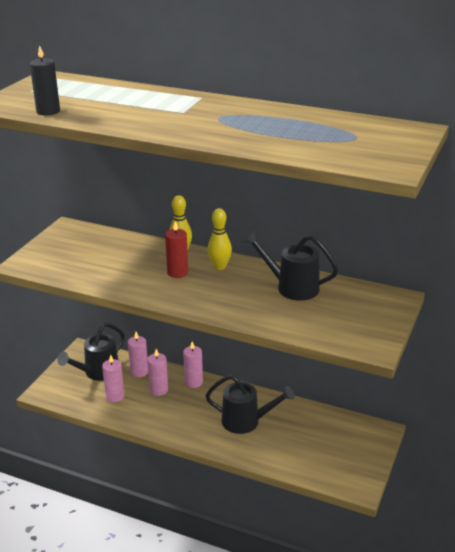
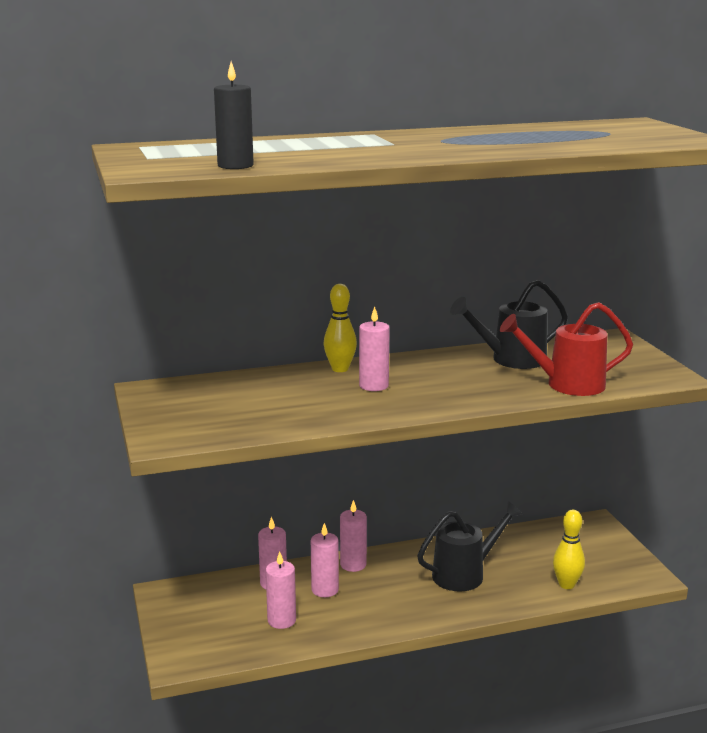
camera: 40 degrees left, 10 degrees down
black watering can [57,323,125,381] -> none
red candle [165,221,188,278] -> pink candle [359,307,390,391]
yellow bowling pin [208,208,232,270] -> yellow bowling pin moved to [553,510,585,589]
none -> red watering can [500,302,633,396]

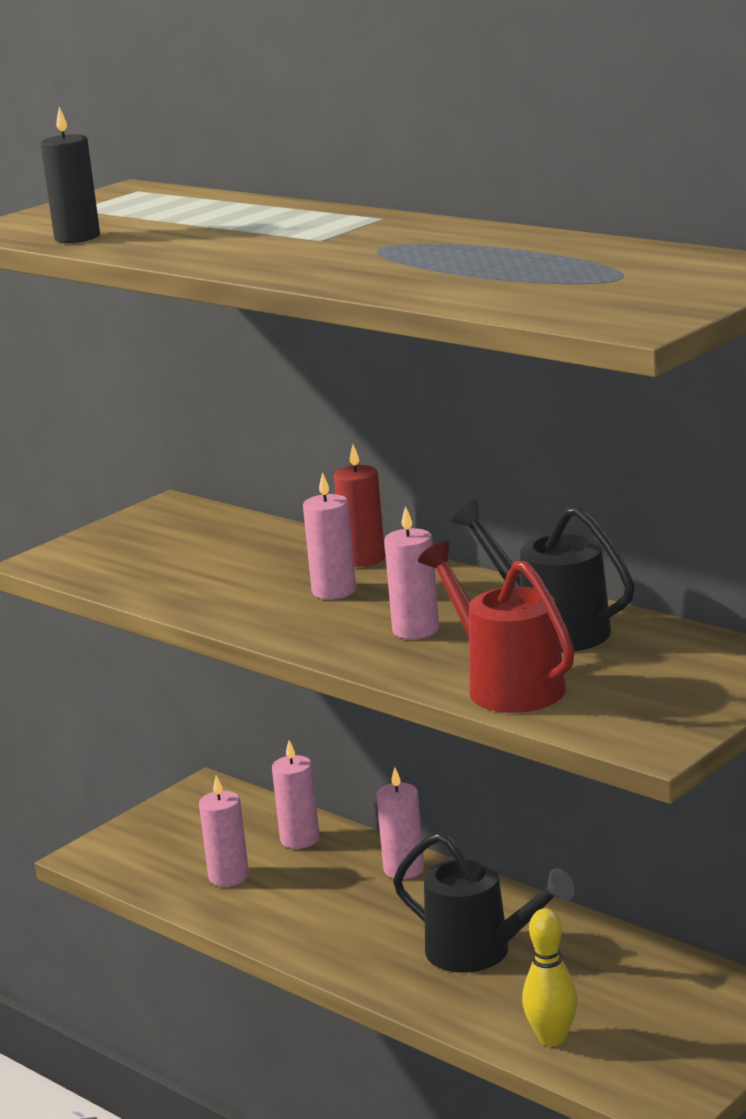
camera: 60 degrees right, 0 degrees up
pink candle [311,523,339,597] -> pink candle moved to [384,506,439,639]
yellow bowling pin [324,284,357,372] -> red candle [334,445,385,567]

